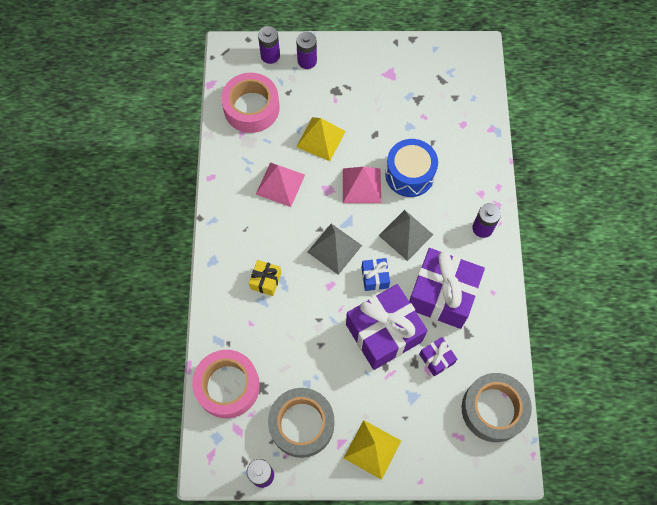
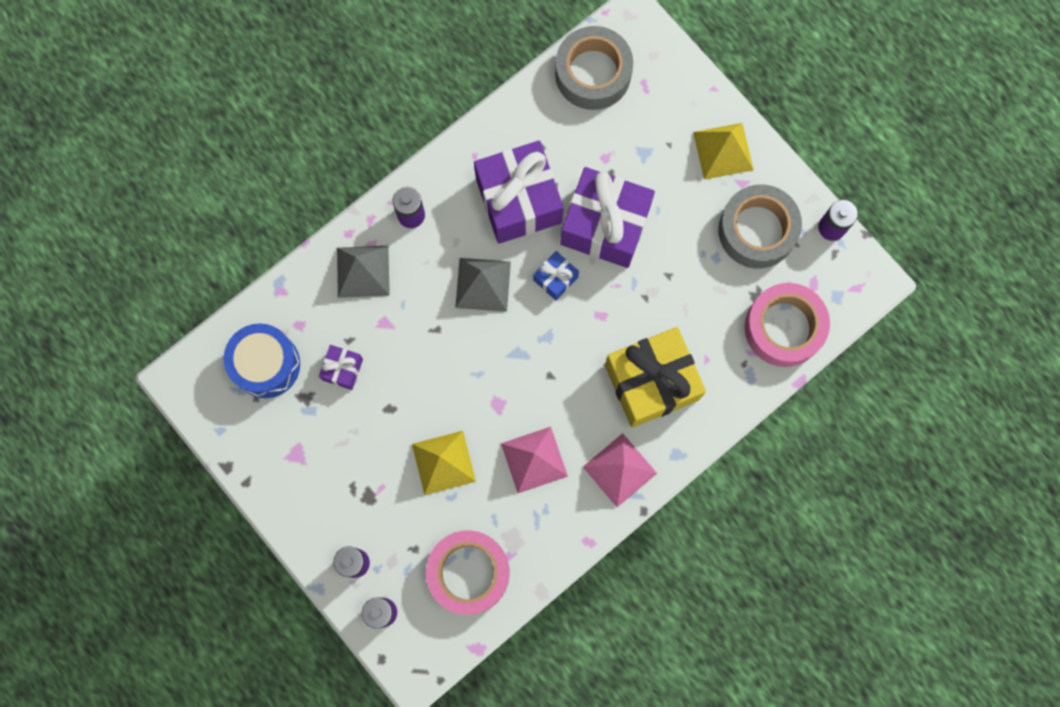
camera: 130 degrees left, 10 degrees up
yellow gift [249,260,281,296] -> yellow gift [605,327,706,428], size x2.19
grey pyramid [307,224,362,275] -> grey pyramid moved to [337,246,390,298]
pink pyramid [343,167,381,203] -> pink pyramid moved to [583,433,657,507]
blue drum [385,139,438,197] -> blue drum moved to [224,323,300,398]
purple gift [419,337,457,376] -> purple gift moved to [319,345,363,390]

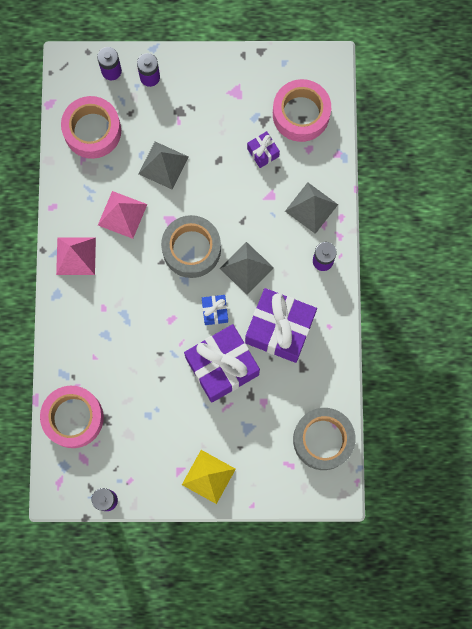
camera: 130 degrees right, 0 degrees up
blue drum [224,323,300,398] -> pink tape [273,79,331,142]
yellow pyramid [412,431,476,495] -> grey pyramid [139,142,189,190]
yellow gift [605,327,706,428] -> none
grey tape [718,185,802,268] -> grey tape moved to [161,215,221,278]

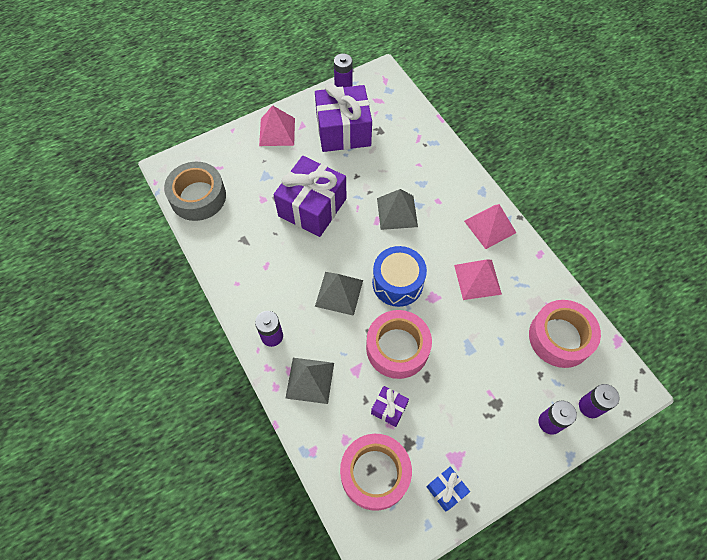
camera: 150 degrees right, 15 degrees down
pink tape [40,386,104,448] -> pink tape moved to [366,310,432,379]
grey pyramid [139,142,189,190] -> grey pyramid moved to [377,189,418,230]
grey tape [161,215,221,278] -> blue drum [372,246,427,307]
yellow pyramid [182,450,236,504] -> pink pyramid [259,105,295,146]
blue gift [202,295,228,325] -> blue gift moved to [426,467,470,512]
purple gift [245,288,317,363] -> purple gift moved to [315,83,372,152]

